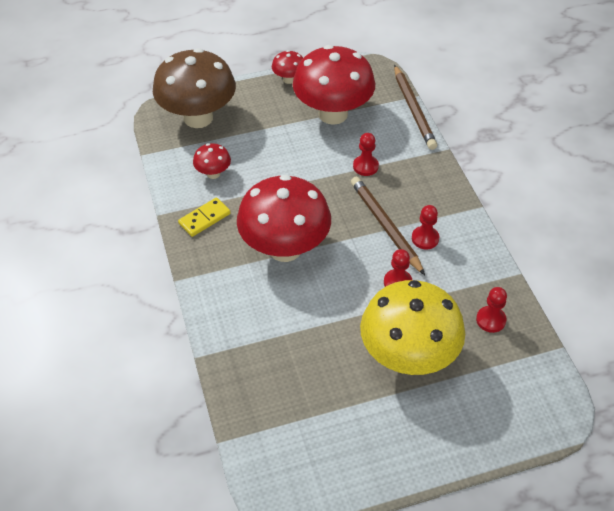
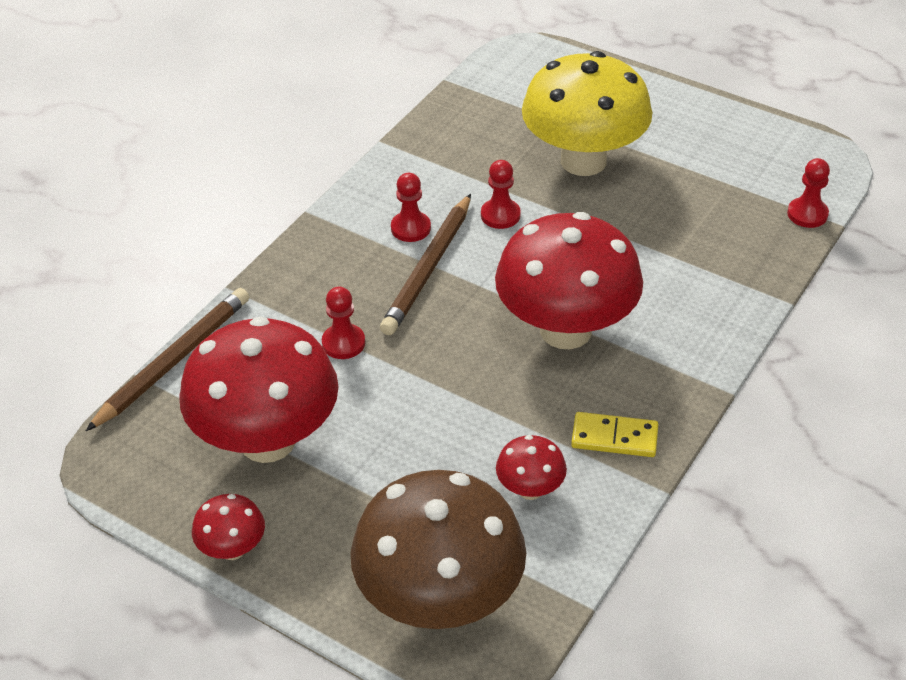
camera: 130 degrees left, 5 degrees down
red pawn [476,287,507,333] -> red pawn moved to [787,158,830,228]

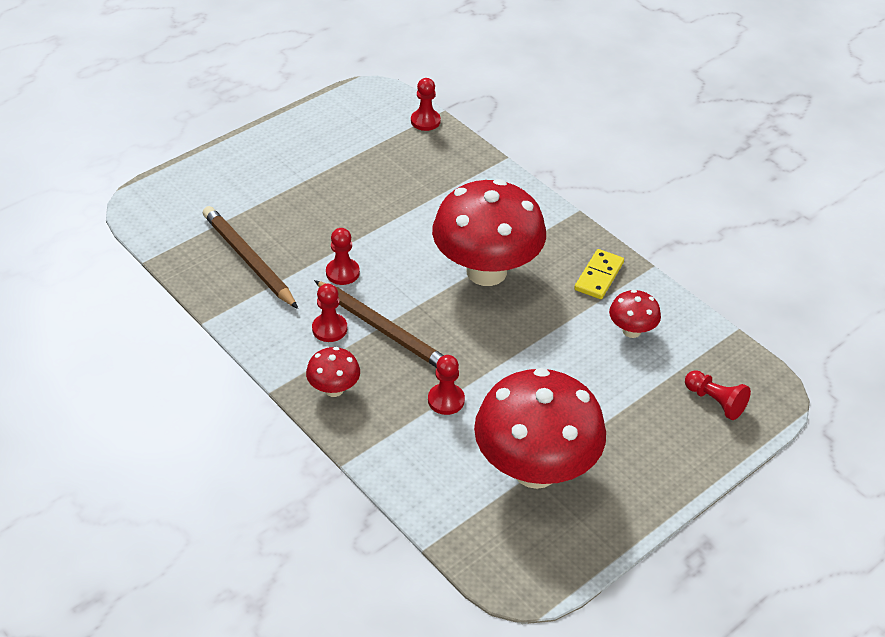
camera: 75 degrees left, 0 degrees up
brown pencil [86,288,249,431] -> brown pencil moved to [203,206,298,309]
red mushroom [192,494,265,560] -> red mushroom moved to [306,347,360,397]
brown mushroom [350,470,526,629] -> red pawn [685,370,751,420]
yellow mushroom [522,51,652,176] -> none

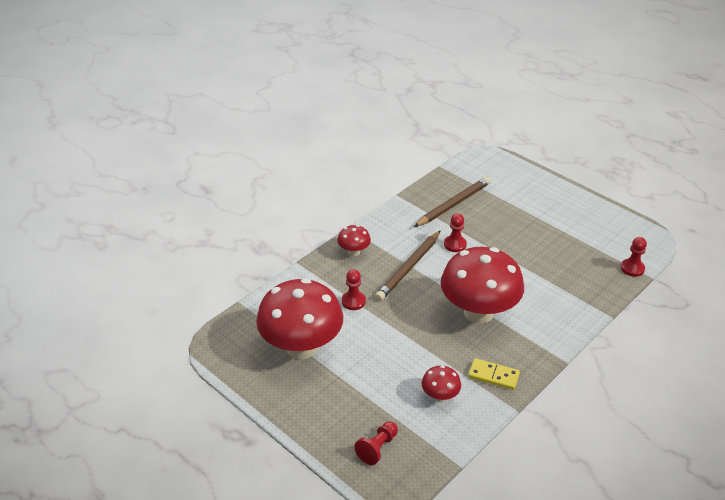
camera: 85 degrees right, 5 degrees down
red pawn [312,284,347,342] -> none

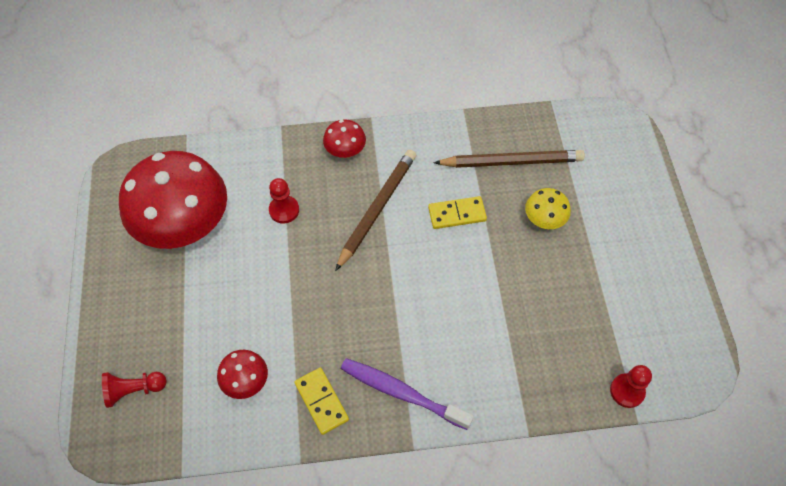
camera: 40 degrees right, 20 degrees up
brown pencil [375,230,441,301] -> brown pencil turned 135 degrees clockwise [335,150,416,271]
red mushroom [441,247,524,324] -> none
red pawn [444,213,467,252] -> yellow domino [428,196,487,229]
none -> purple toothbrush [341,358,474,430]
none -> yellow mushroom [525,188,571,229]

